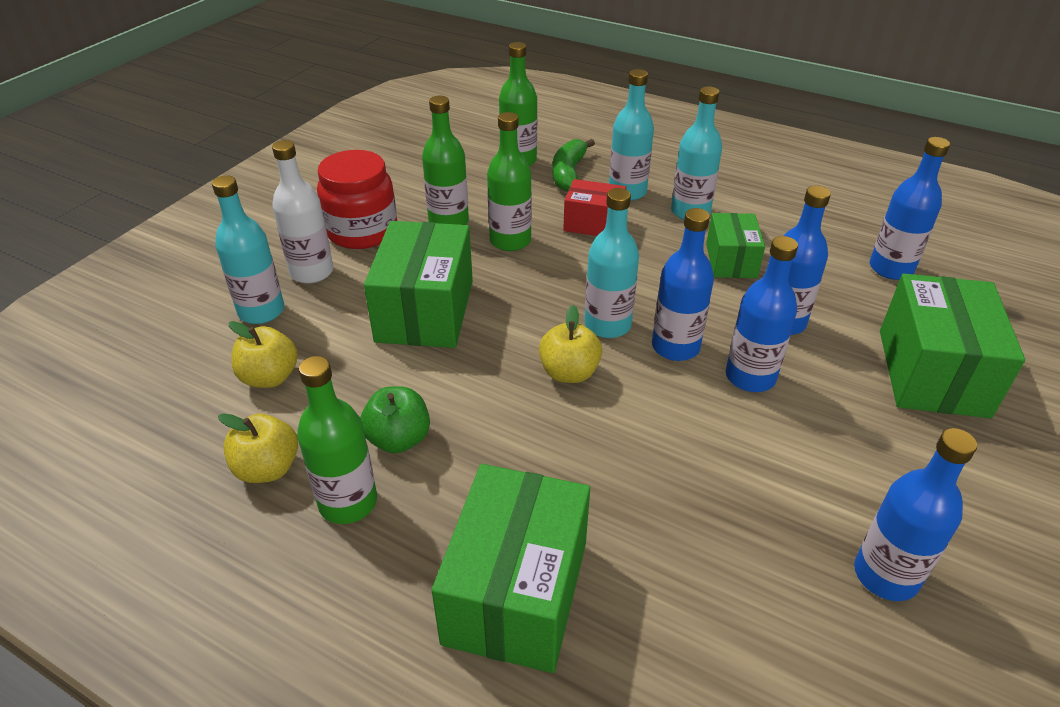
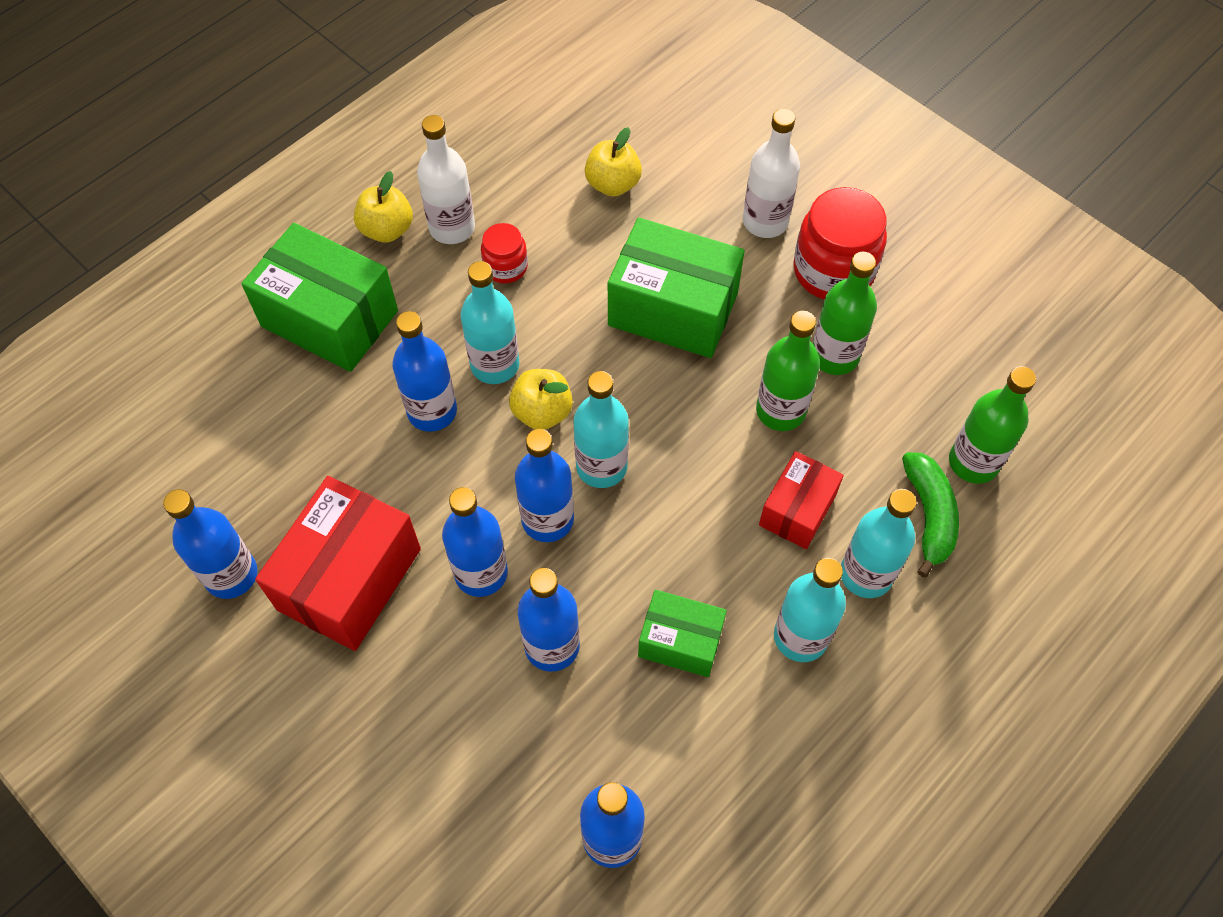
camera: 105 degrees right, 20 degrees up
turquoise bottle [212,175,284,324] -> turquoise bottle moved to [461,261,519,384]
yellow apple [218,413,298,483] -> yellow apple moved to [354,171,413,243]
green bottle [297,356,377,524] -> white bottle [417,115,475,244]
green apple [360,386,430,453] -> red jar [481,223,528,283]
green banana [552,139,595,192] -> green banana turned 60 degrees clockwise [902,452,959,577]
green box [880,273,1025,418] -> none
none -> red box [255,476,421,651]
none -> blue bottle [392,311,457,432]

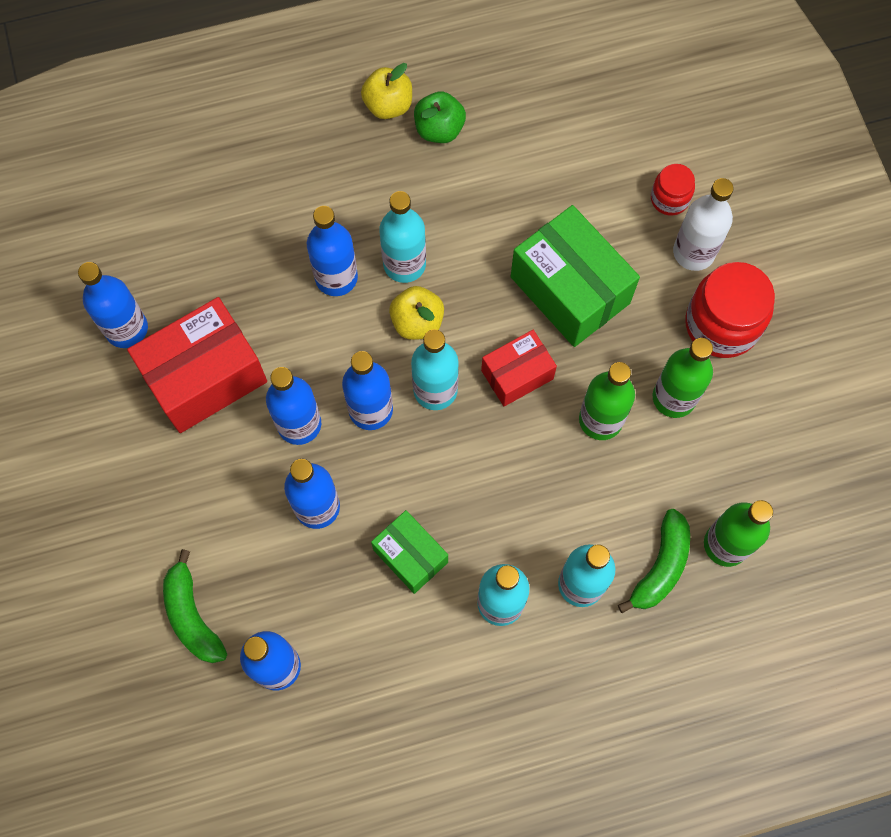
camera: 30 degrees right, 10 degrees up
green box [241,223,398,372] -> none
white bottle [417,115,475,244] -> green apple [414,91,466,143]
red jar [481,223,528,283] -> red jar moved to [651,164,695,216]
yellow apple [585,127,642,197] -> none
red box [759,451,844,549] -> red box moved to [481,330,557,406]
none -> green banana [163,549,227,663]

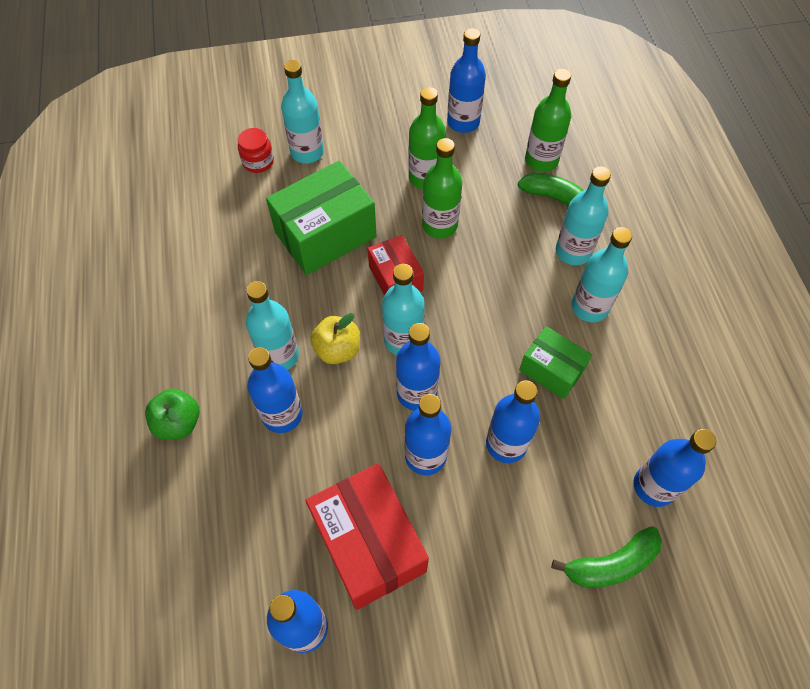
camera: 85 degrees left, 10 degrees down
yellow apple [361,63,412,119] -> none
green box [371,510,448,594] -> green box turned 75 degrees clockwise [519,326,592,399]
green apple [414,91,466,143] -> green apple moved to [145,388,200,440]
white bottle [673,178,734,271] -> turquoise bottle [281,60,324,164]
red jar [685,262,775,358] -> none
none -> blue bottle [447,28,486,133]

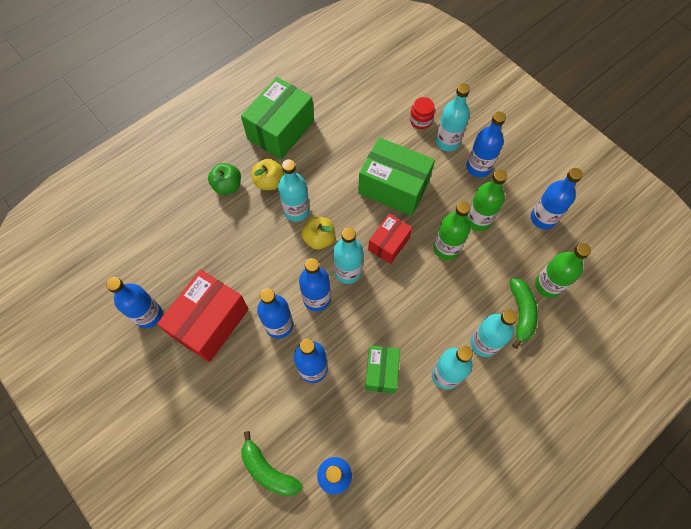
camera: 60 degrees right, 5 degrees up
blue bottle [247,347,303,433] -> blue bottle moved to [466,111,506,178]
none -> green box [241,77,314,159]
none -> yellow apple [252,159,284,190]

